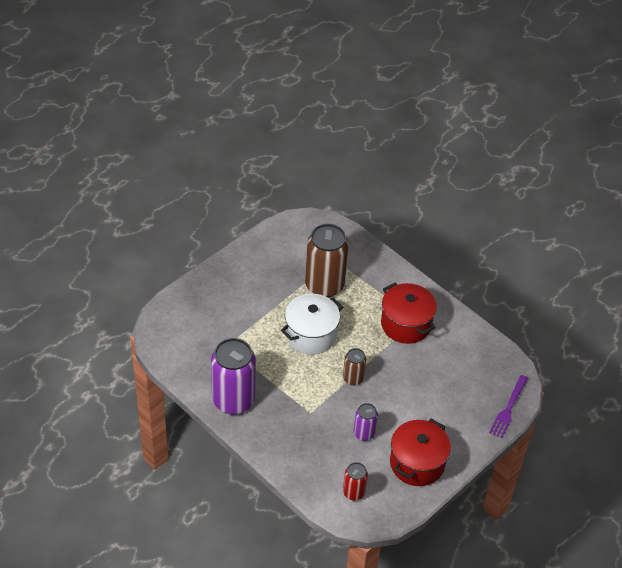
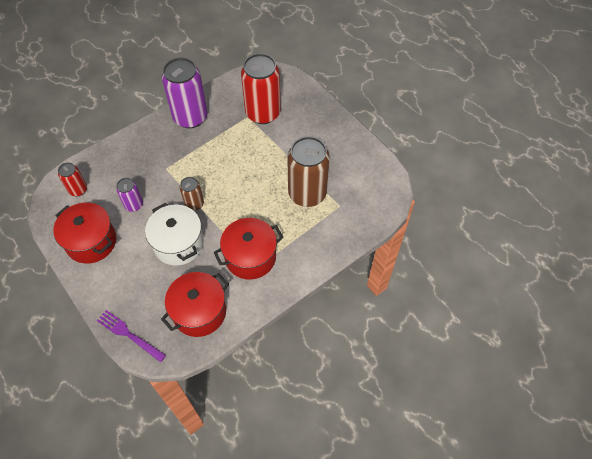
camera: 100 degrees right, 10 degrees up
white pot [281,294,343,355] -> white pot moved to [145,203,204,266]
none -> red pot [161,272,229,337]
none -> red can [241,53,281,124]

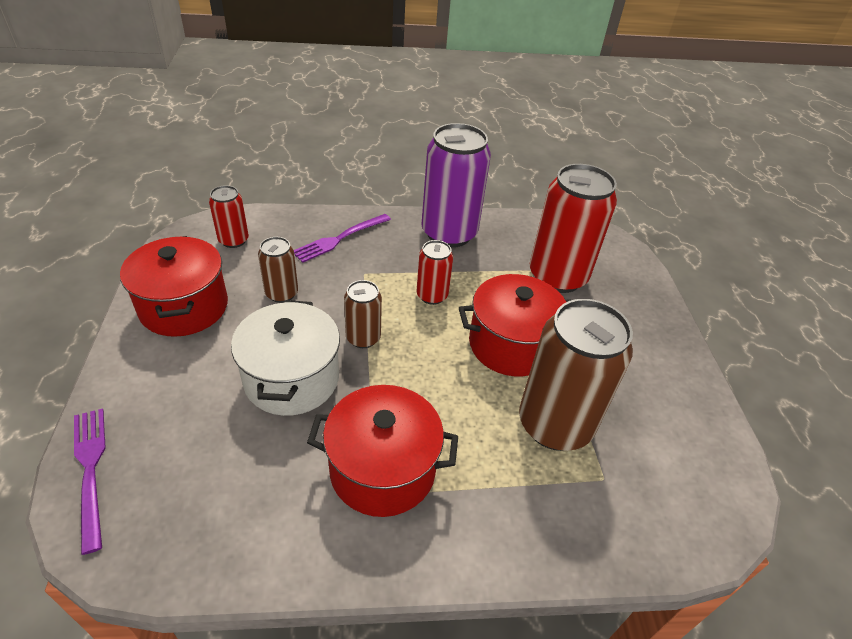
camera: 30 degrees right, 15 degrees down
purple can [116,178,143,212] -> brown can [258,237,298,303]
red pot [161,272,229,337] -> red pot moved to [459,274,571,376]
none -> purple fork [294,214,391,263]
none -> red can [416,240,453,305]

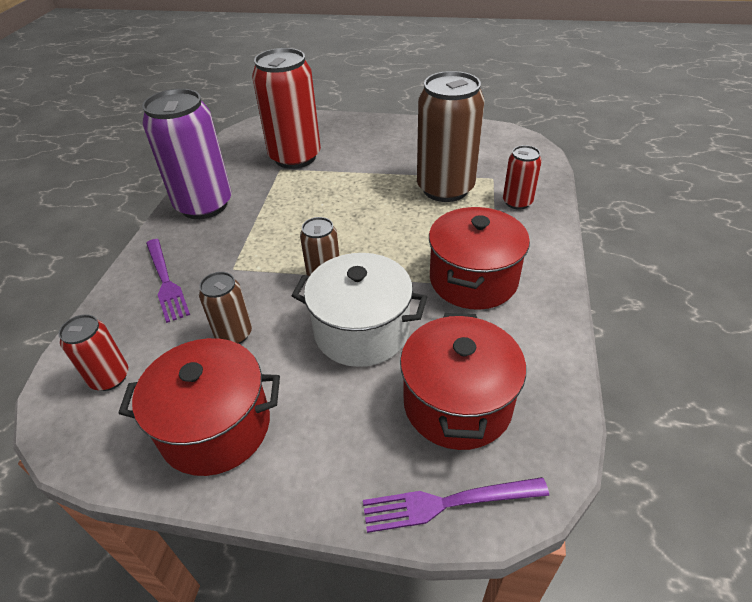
camera: 70 degrees left, 0 degrees up
red can [416,240,453,305] -> red can moved to [503,145,542,210]
red pot [459,274,571,376] -> red pot moved to [400,313,526,450]

